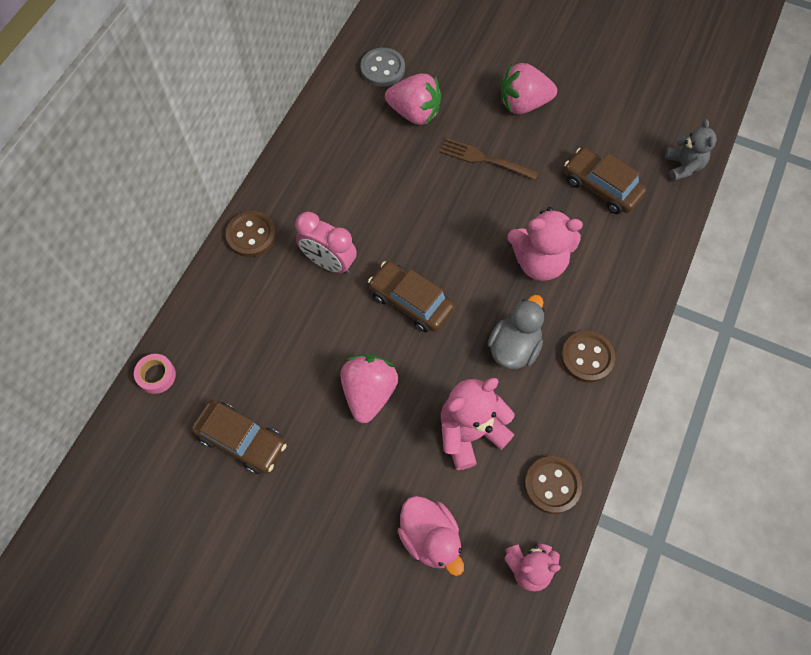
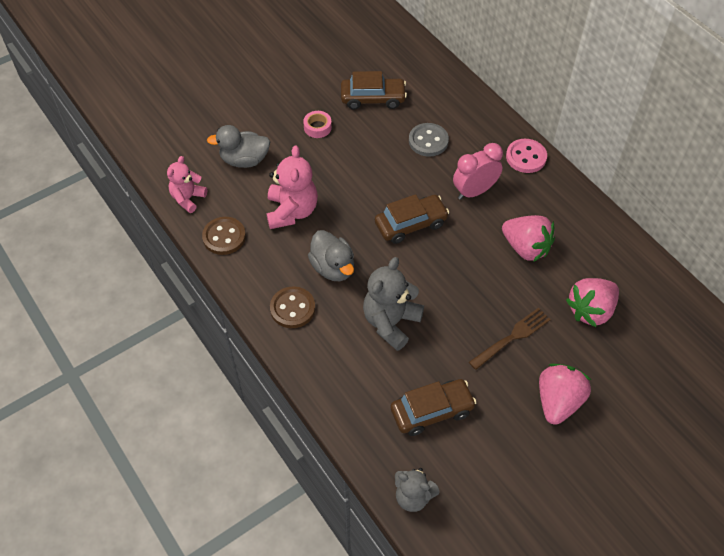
camera: 120 degrees right, 10 degrees down
pink tape [134,354,176,394] -> pink tape moved to [303,111,332,138]
brown car [191,400,287,474] -> brown car turned 150 degrees counterclockwise [341,71,407,110]
brown button [226,211,276,257] -> pink button [506,139,547,173]
pink strawberry [340,354,398,423] -> pink strawberry moved to [502,215,555,262]
grey button [360,48,405,87] -> grey button moved to [409,123,449,157]
pink duck [398,496,464,576] -> grey duck [207,125,270,168]
pink teddy bear [507,207,583,281] -> grey teddy bear [363,257,424,351]

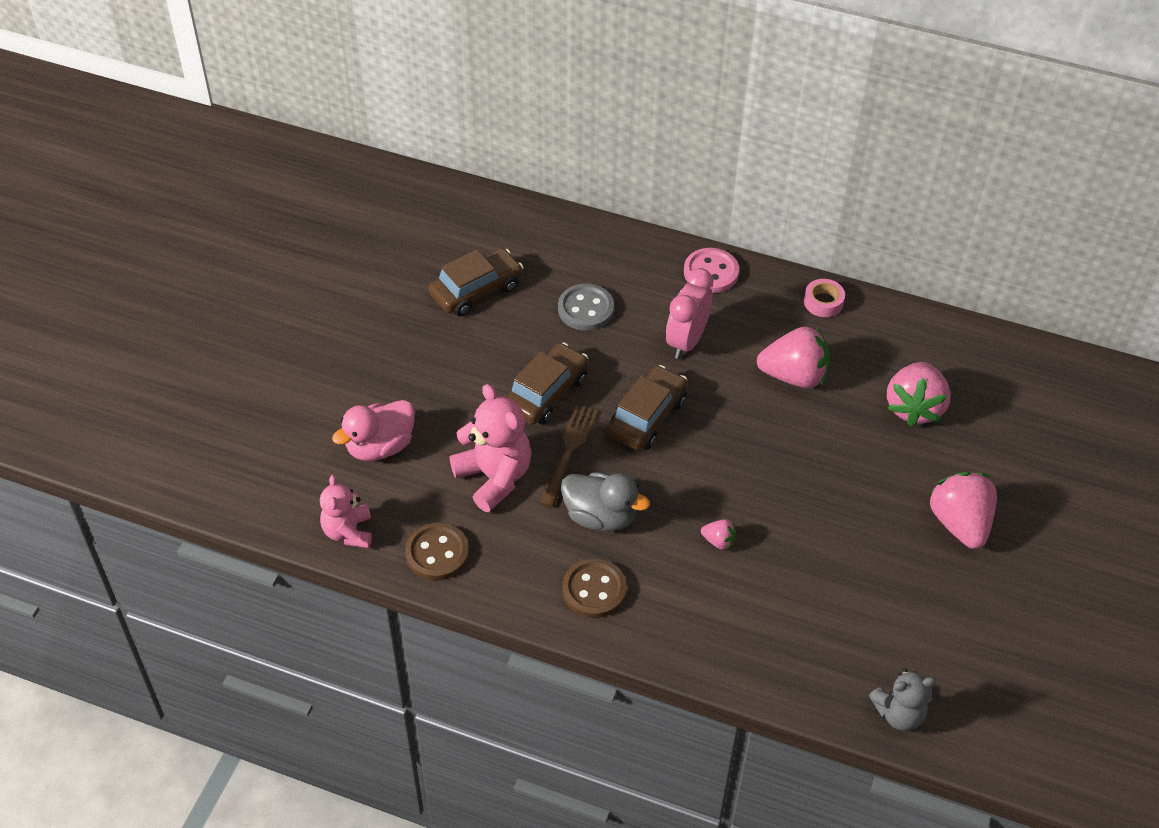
camera: 35 degrees left, 5 degrees down
grey duck [207,125,270,168] -> pink duck [332,400,415,461]
pink tape [303,111,332,138] -> pink tape moved to [804,279,845,317]
grey teddy bear [363,257,424,351] -> pink strawberry [701,519,736,550]
brown car [391,379,477,436] -> brown car moved to [506,342,589,425]
brown fork [469,308,551,370] -> brown fork moved to [540,405,598,507]

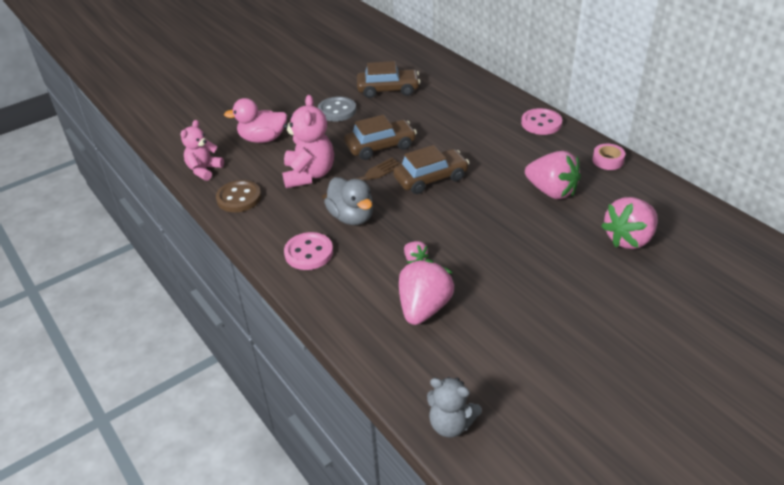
camera: 35 degrees right, 10 degrees down
grey button [558,284,614,331] -> grey button moved to [318,97,356,121]
brown button [562,559,626,618] -> pink button [284,232,333,270]
pink clock [666,268,714,359] -> none
pink strawberry [928,472,997,549] -> pink strawberry moved to [399,259,454,325]

